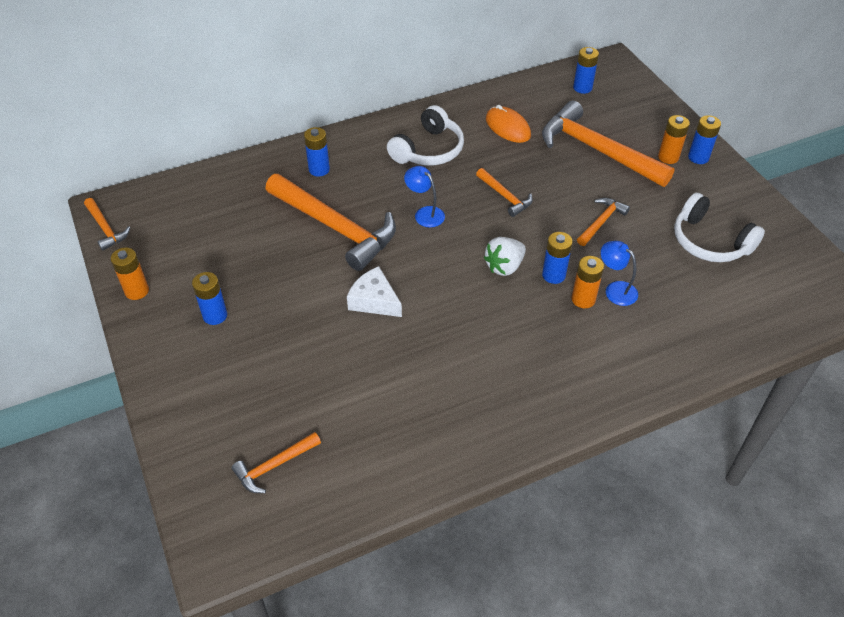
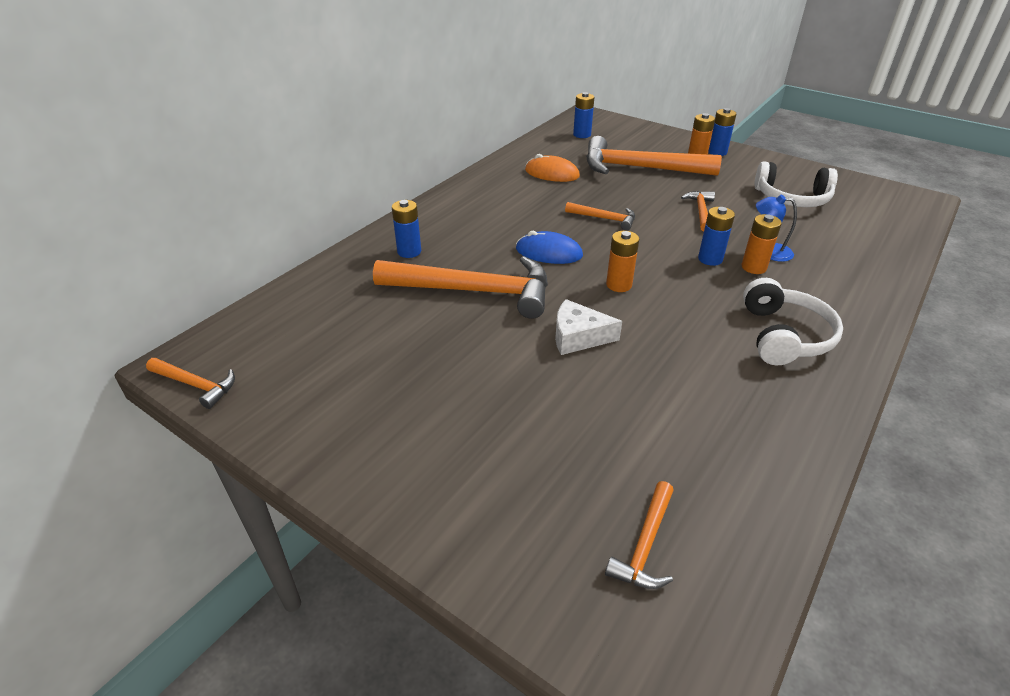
camera: 30 degrees left, 10 degrees down
orange battery [111,248,149,300] -> orange battery moved to [606,231,639,292]
blue battery [192,272,227,325] -> none
white headphones [387,105,464,165] -> white headphones moved to [743,278,843,365]
blue lamp [404,166,445,227] -> blue mouse [516,231,583,264]
white strawberry [484,237,526,276] -> none

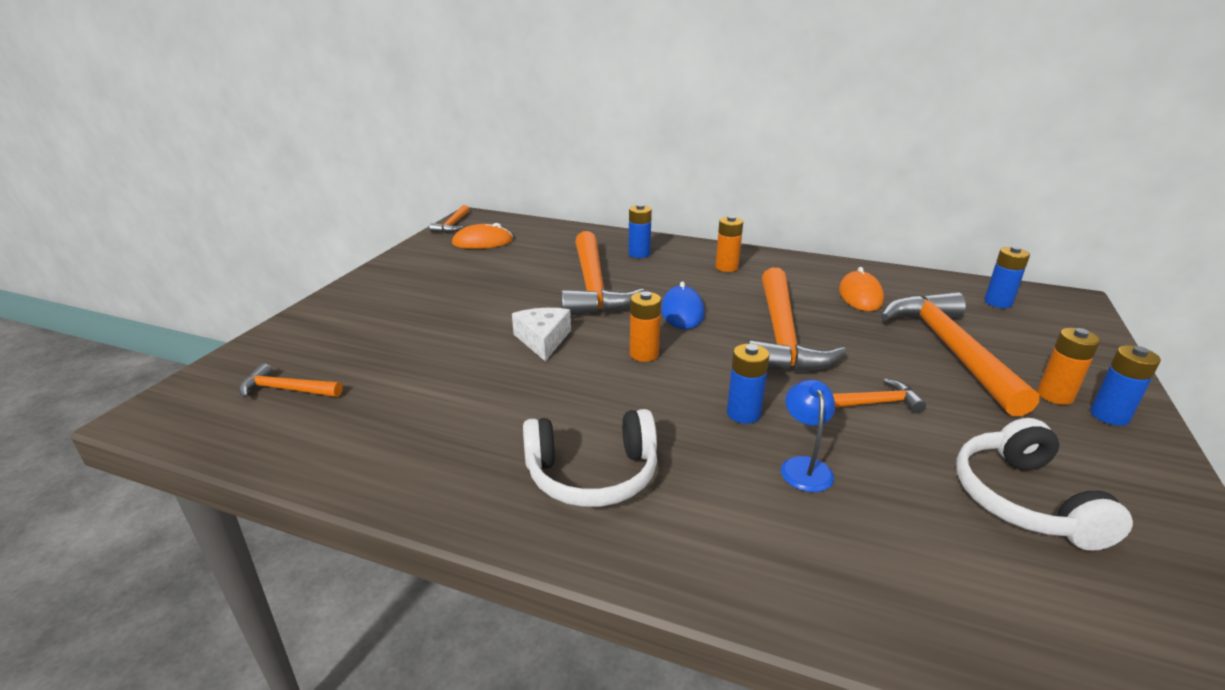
camera: 75 degrees right, 10 degrees down
orange hammer [565,202,635,231] -> orange hammer [748,267,846,373], size x2.11
orange battery [741,214,782,274] -> orange battery moved to [715,216,743,272]
none -> orange mouse [452,223,513,249]

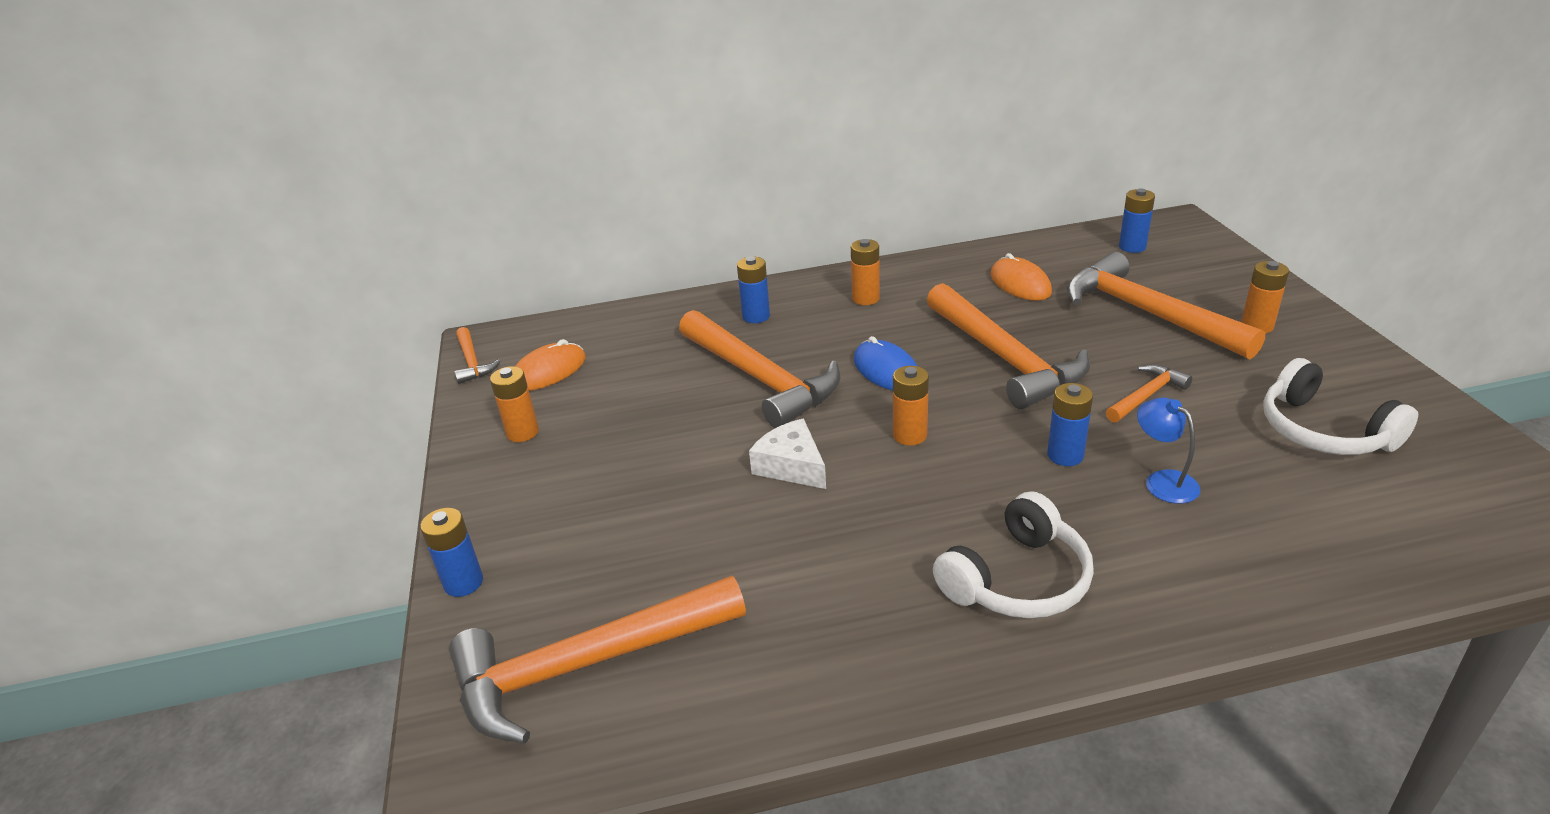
camera: 30 degrees left, 5 degrees up
orange hammer [239,363,343,398] -> orange hammer [449,576,746,744], size x2.11
blue battery [1090,345,1161,426] -> blue battery moved to [420,508,483,597]
none -> orange battery [490,366,539,442]

